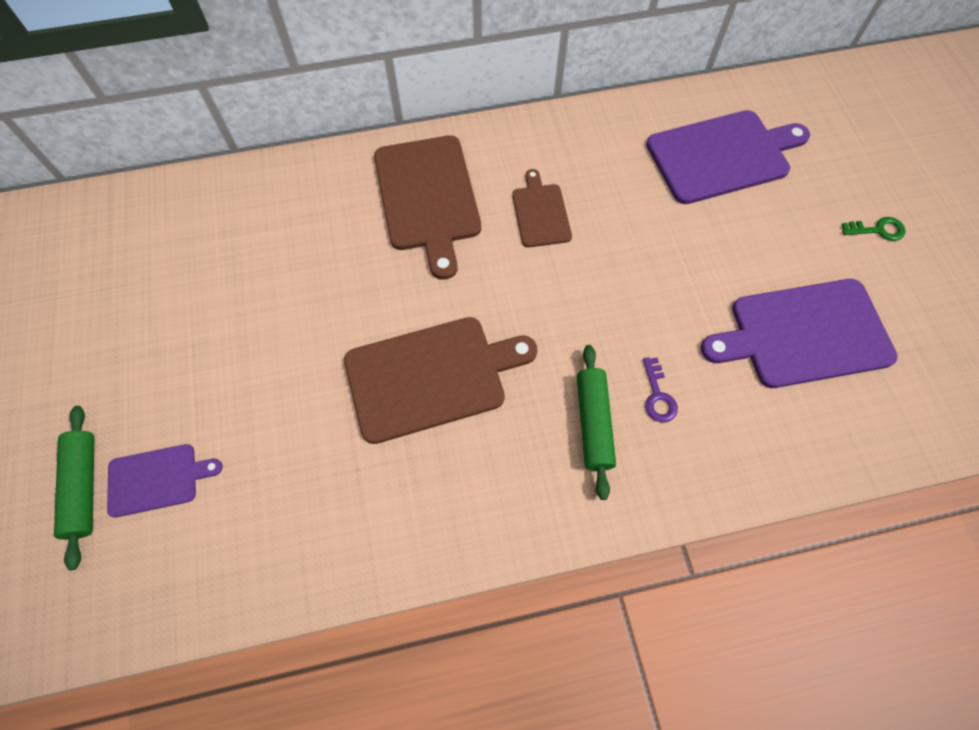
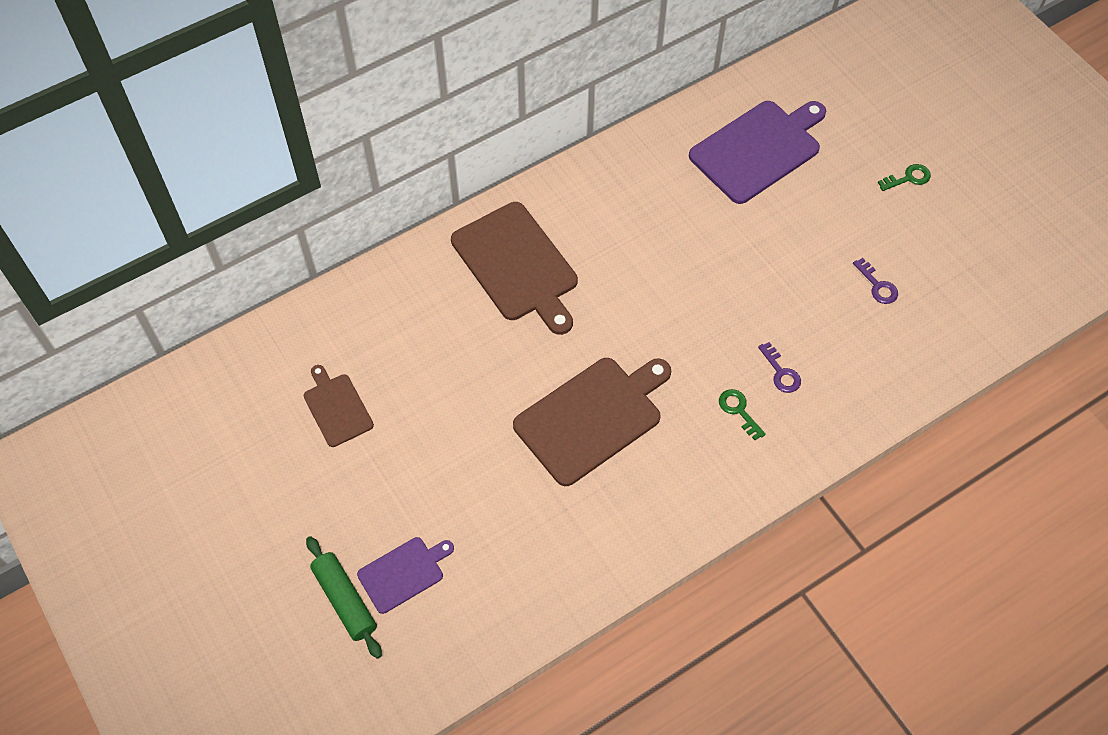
camera: 20 degrees left, 5 degrees down
brown cutting board [512,169,572,247] -> brown cutting board moved to [304,365,374,447]
green rolling pin [577,345,616,500] -> green key [719,389,766,440]
purple cutting board [701,279,898,388] -> purple key [853,258,898,304]

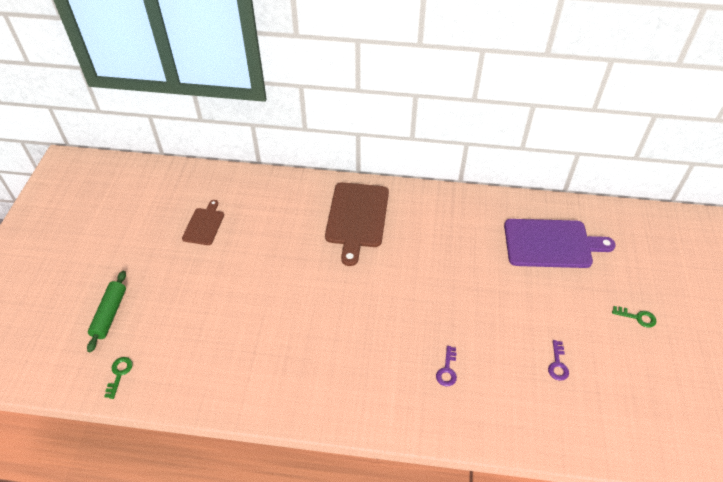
camera: 40 degrees right, 10 degrees down
purple cutting board [357,537,454,614] -> none
brown cutting board [513,358,671,486] -> none
green key [719,389,766,440] -> green key moved to [104,357,133,399]

